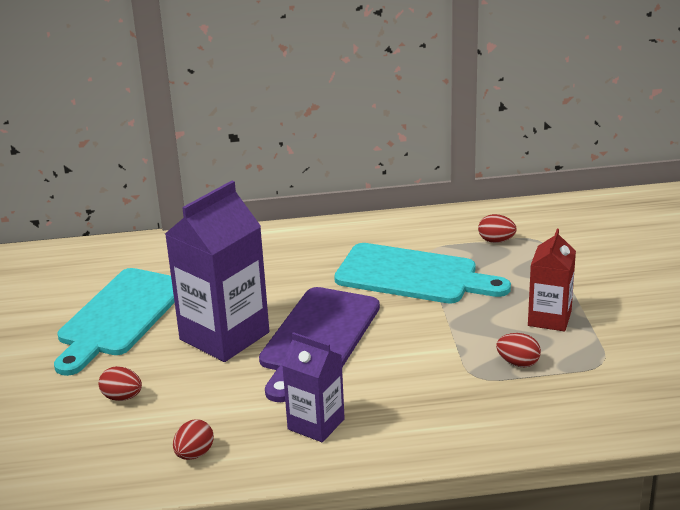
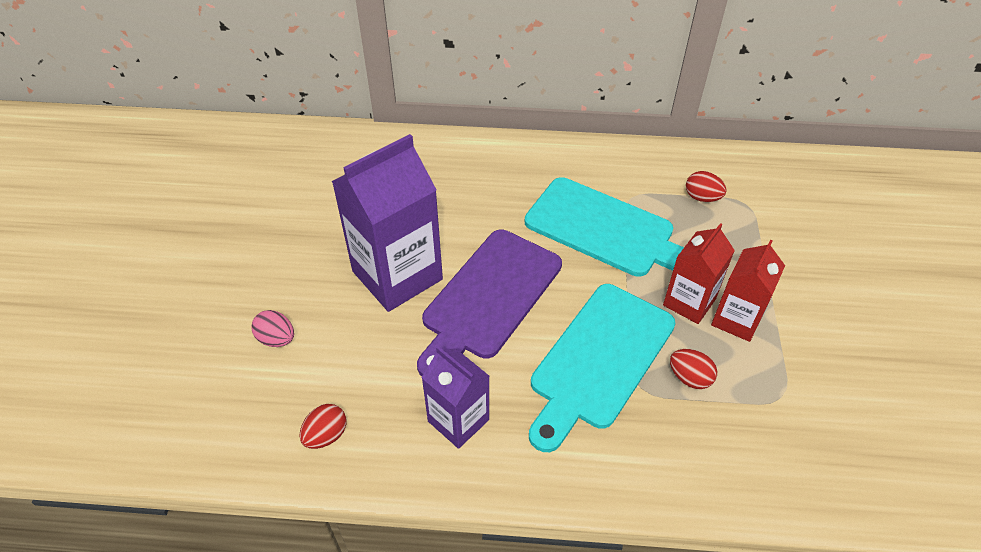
camera: 10 degrees right, 20 degrees up
turquoise cutting board [54,268,175,376] -> turquoise cutting board moved to [529,284,676,452]
red egg [98,366,142,401] -> pink egg [251,310,294,347]
none -> red carton [663,223,735,324]

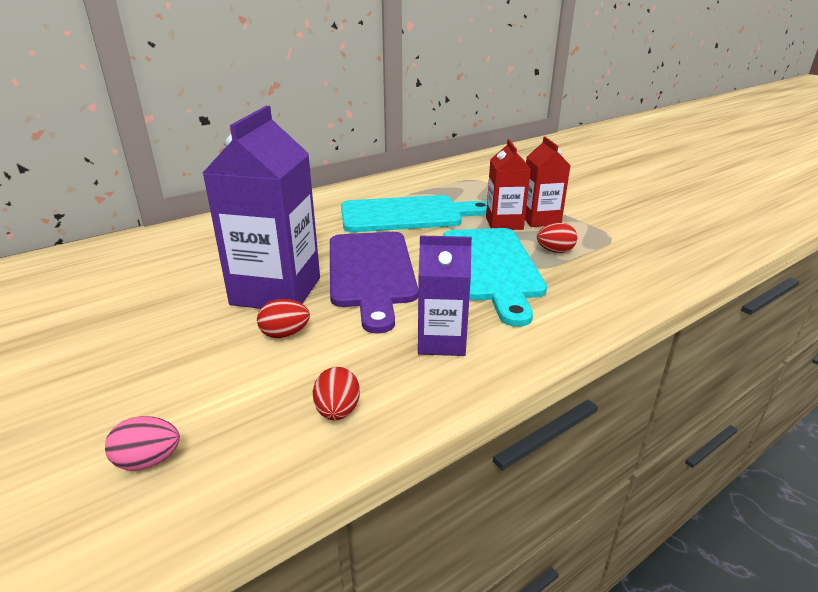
camera: 40 degrees left, 20 degrees down
pink egg [251,310,294,347] -> pink egg moved to [105,416,180,471]
red egg [686,171,727,202] -> red egg moved to [257,299,310,338]

